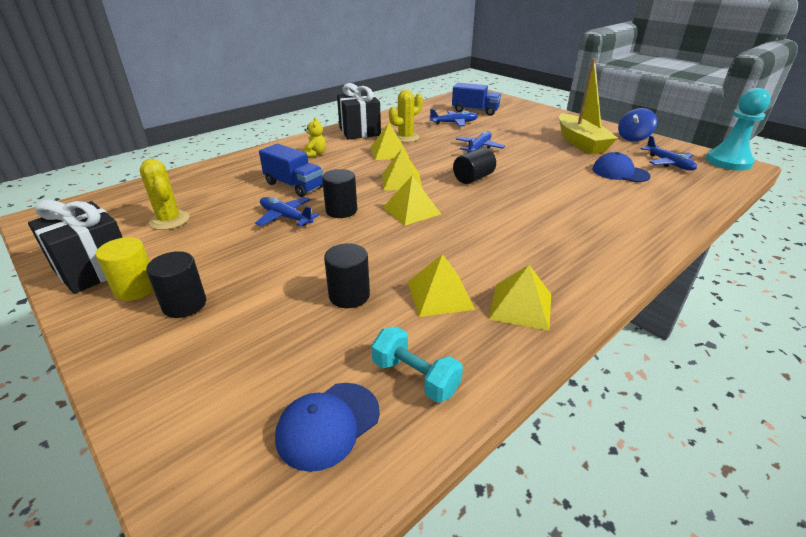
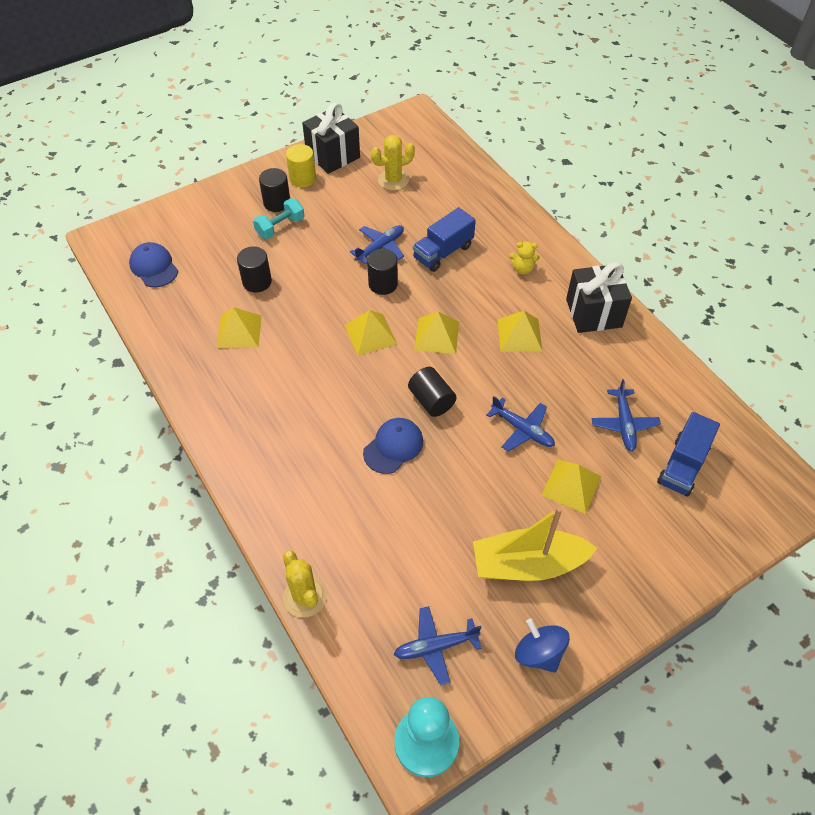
camera: 100 degrees right, 20 degrees up
turquoise dumbbell [371,327,463,403] -> turquoise dumbbell moved to [253,198,304,239]
yellow cactus [389,90,423,142] -> yellow cactus moved to [283,550,327,618]
yellow pyramid [489,265,551,331] -> yellow pyramid moved to [541,459,601,514]
blue cap [592,152,651,182] -> blue cap moved to [363,418,423,474]

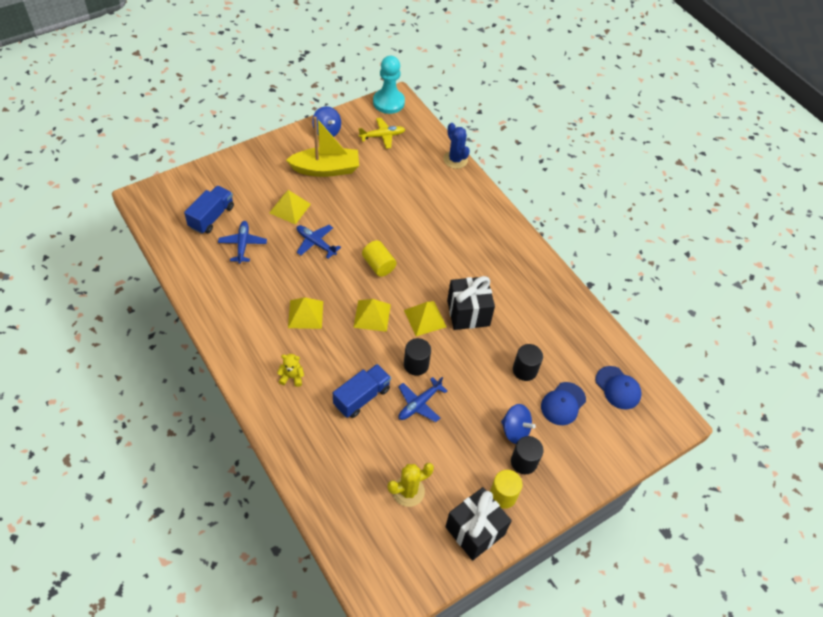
camera: 175 degrees right, 0 degrees up
yellow pyramid [217,307,262,348] -> none
turquoise dumbbell [253,198,304,239] -> blue spinning top [501,404,536,444]
yellow cactus [283,550,327,618] -> blue cactus [443,123,470,169]
blue cap [363,418,423,474] -> blue cap moved to [541,382,586,425]
blue plane [394,606,482,685] -> yellow plane [358,118,405,149]
black cylinder [408,367,456,417] -> yellow cylinder [362,240,396,277]
black gift [566,262,632,333] -> black gift moved to [447,276,495,330]

